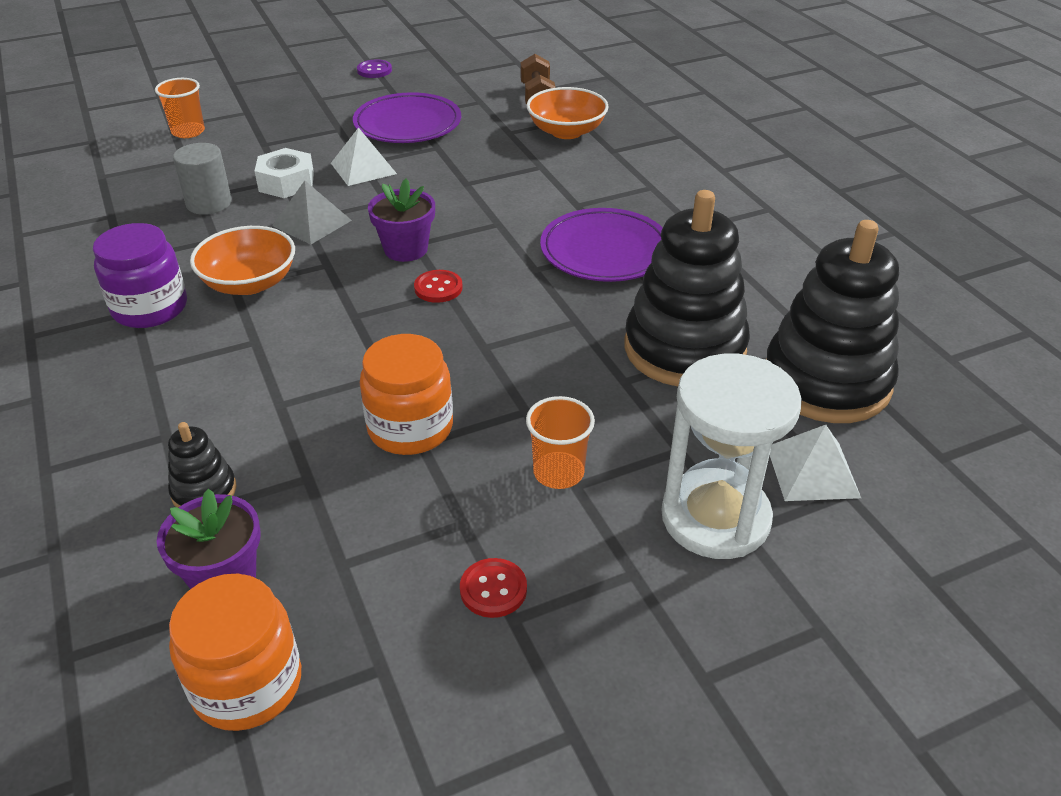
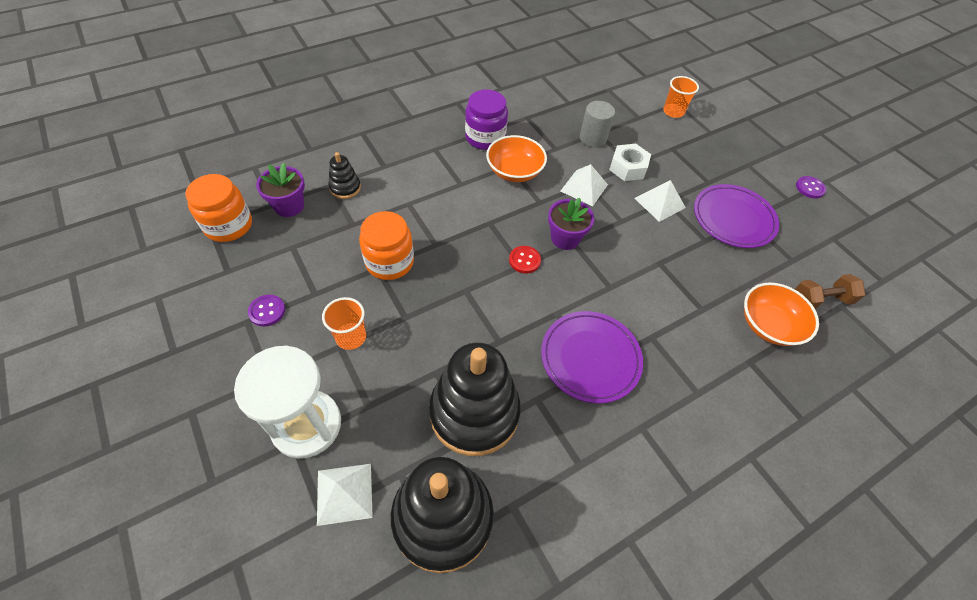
camera: 80 degrees right, 15 degrees up
grey pyramid [272,181,352,245] -> white pyramid [561,164,608,206]
red button [460,558,527,618] -> purple button [248,295,285,326]

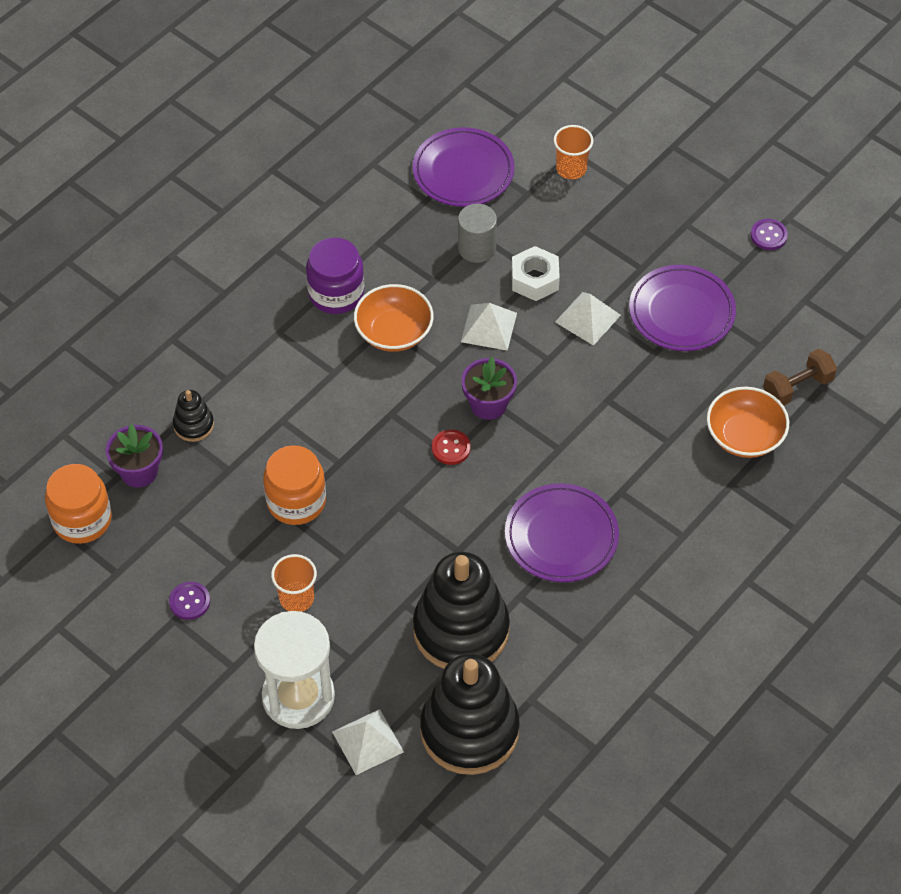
camera: 15 degrees left, 0 degrees up
none -> purple plate [413,127,515,207]

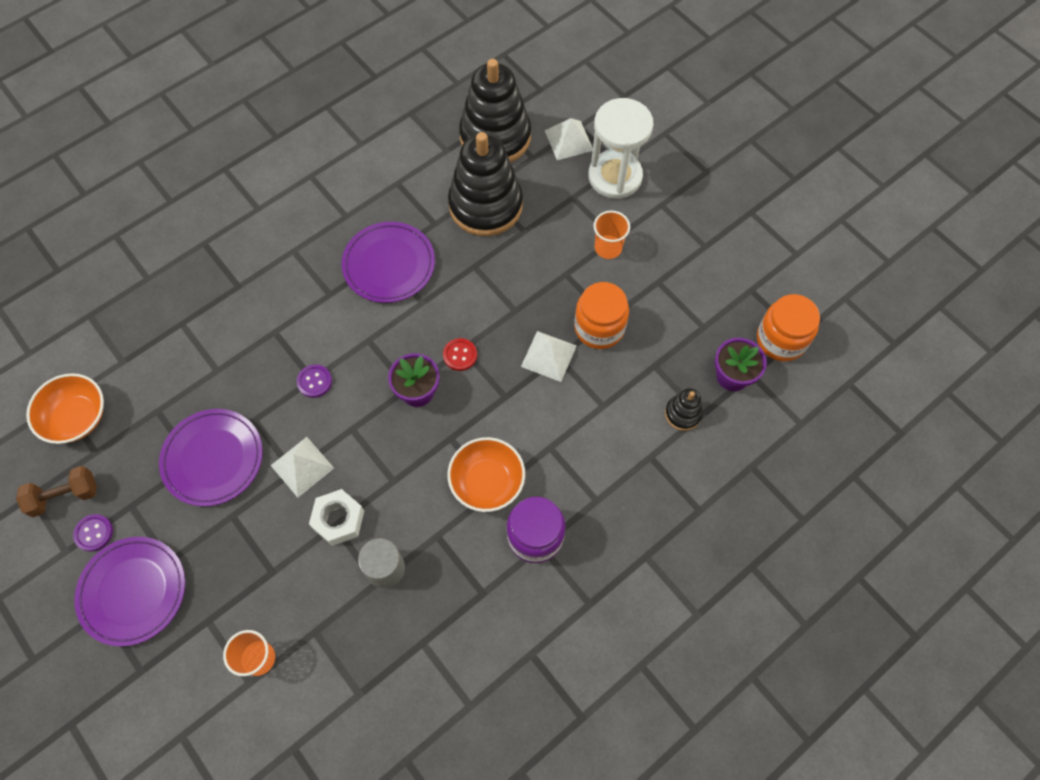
camera: 170 degrees left, 10 degrees up
purple button [169,582,210,620] -> purple button moved to [297,364,332,398]
purple plate [413,127,515,207] -> purple plate moved to [74,537,185,646]
white pyramid [461,303,517,351] -> white pyramid moved to [521,331,577,382]
orange bowl [707,387,789,458] -> orange bowl moved to [26,373,104,444]
brown dumbbell [763,349,837,406] -> brown dumbbell moved to [16,466,97,517]

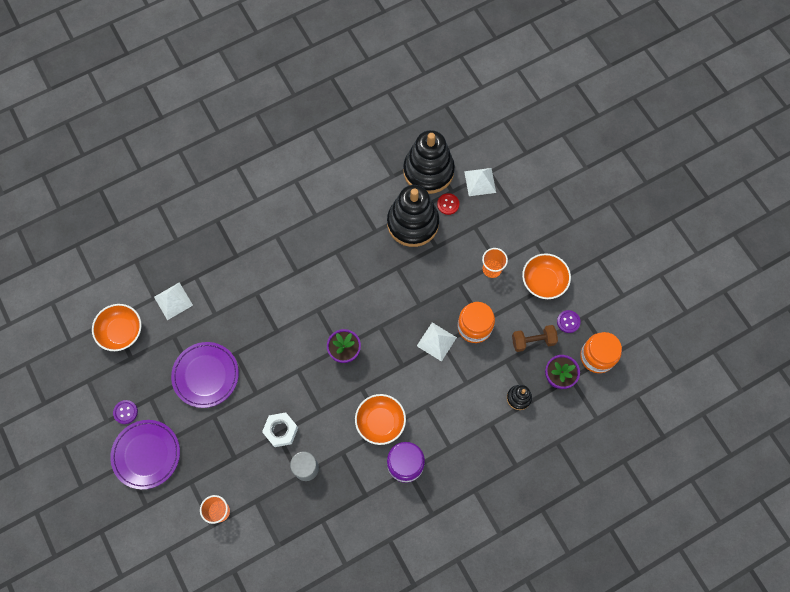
camera: 10 degrees right, 5 degrees up
brown dumbbell [16,466,97,517] -> brown dumbbell moved to [512,325,558,352]
white pyramid [270,437,334,497] -> white pyramid moved to [154,282,193,320]
purple button [297,364,332,398] -> purple button moved to [557,310,581,333]
purple plate [342,222,435,303] -> none
red button [443,338,477,371] -> red button moved to [437,193,459,215]
white hourglass [588,98,653,199] -> none
none -> orange bowl [522,253,571,299]

